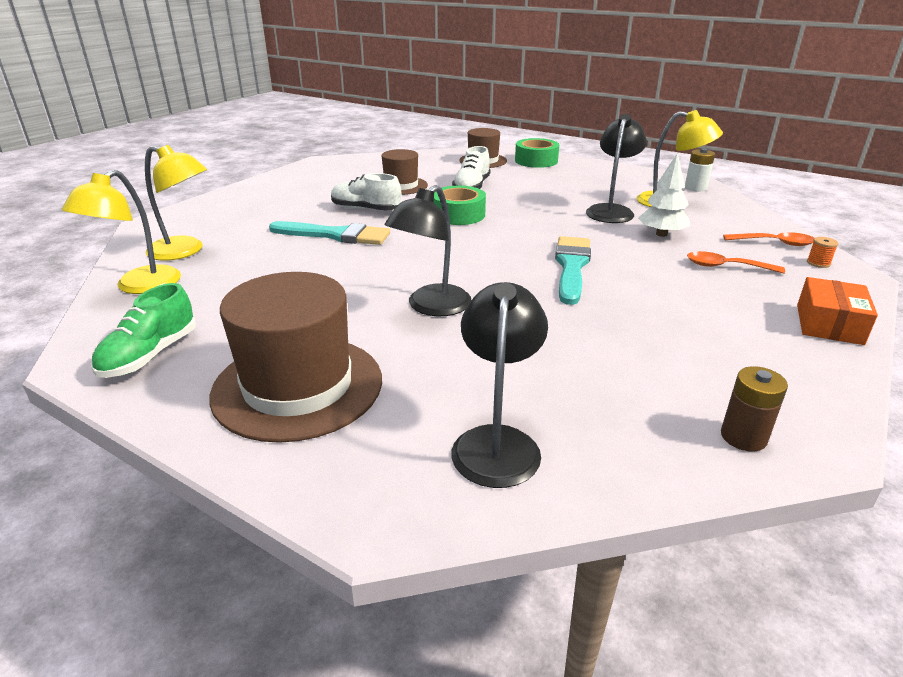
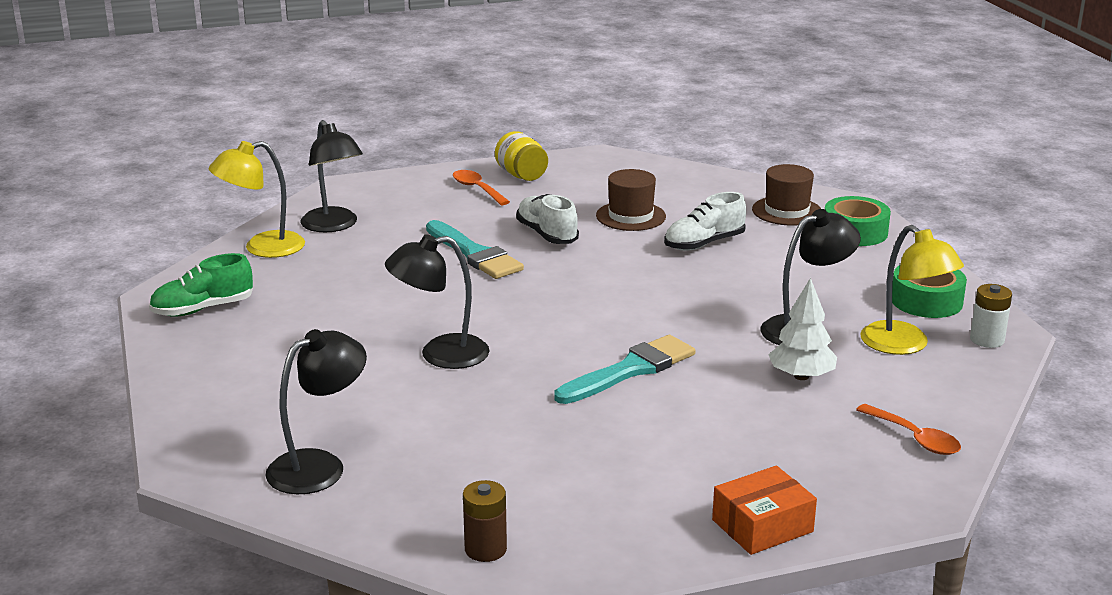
camera: 40 degrees right, 5 degrees down
yellow lamp [145,145,207,261] -> black lamp [301,120,363,232]
brown hat [209,272,382,443] -> none
green tape [434,186,486,225] -> green tape moved to [892,265,967,318]
orange spoon [687,251,785,274] -> orange spoon moved to [453,170,510,205]
orange spool [807,237,839,268] -> none
none -> yellow jar [495,131,548,181]

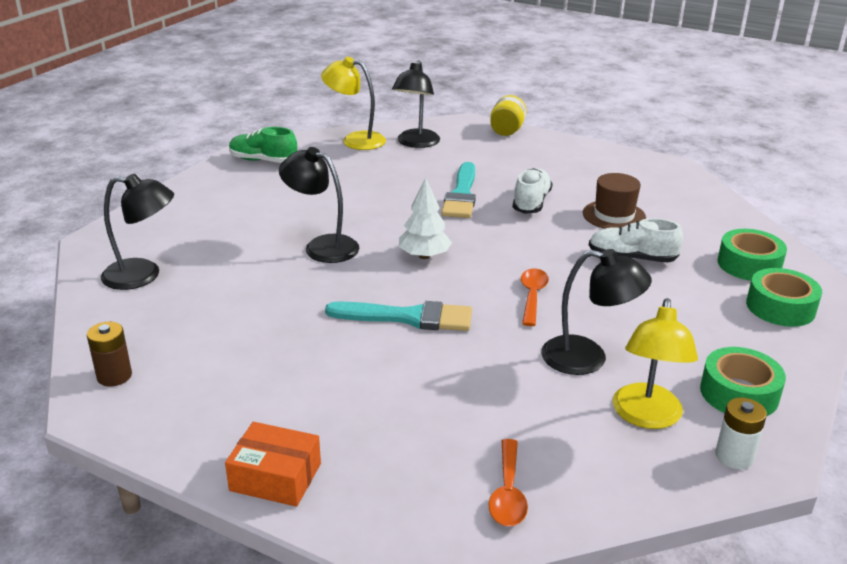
camera: 45 degrees right, 5 degrees up
orange spoon [453,170,510,205] -> orange spoon moved to [521,269,549,326]
yellow jar [495,131,548,181] -> yellow jar moved to [490,95,527,136]
brown hat [752,164,821,226] -> green tape [718,229,787,281]
white tree [769,278,837,380] -> white tree moved to [399,178,452,259]

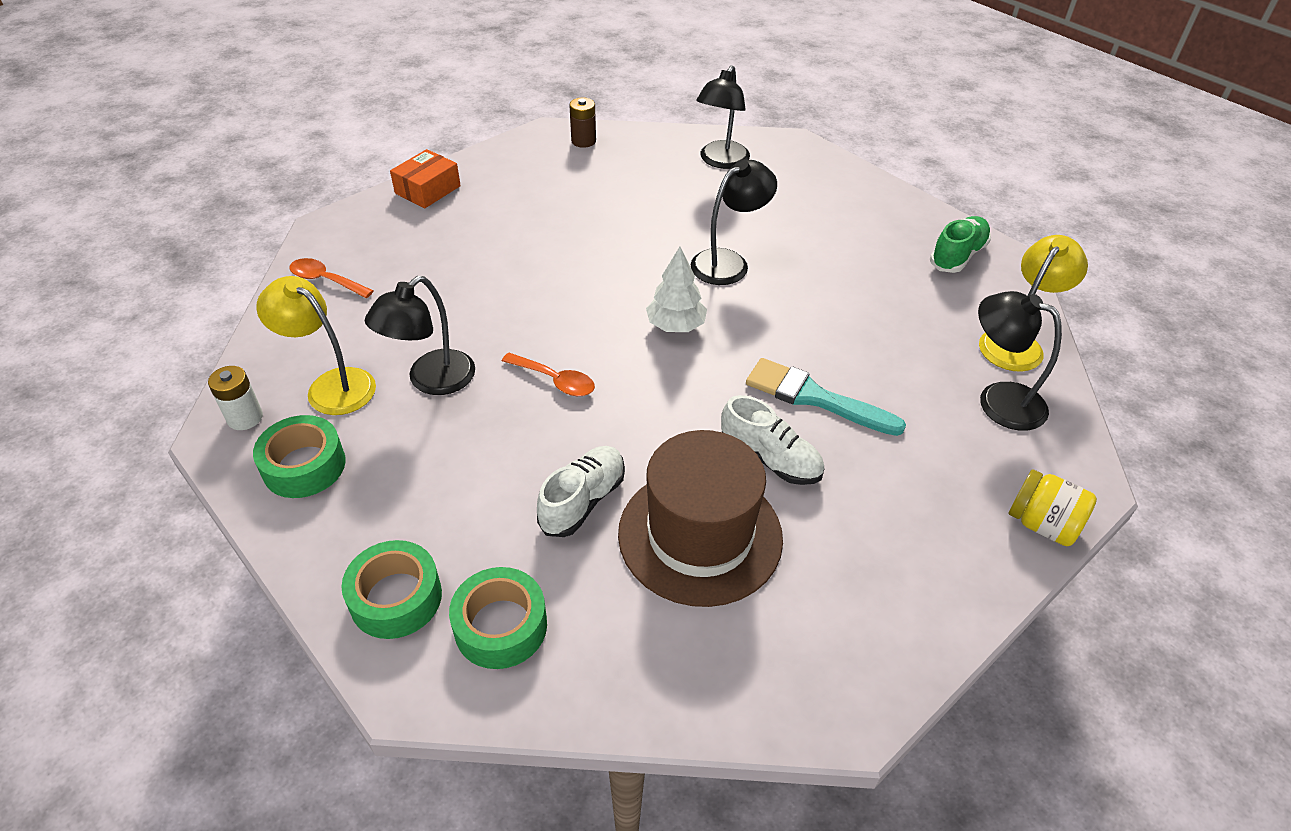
camera: 110 degrees right, 15 degrees up
turquoise brush [325,301,472,331] -> none
brown hat [583,173,646,229] -> brown hat [618,430,783,607], size x1.73

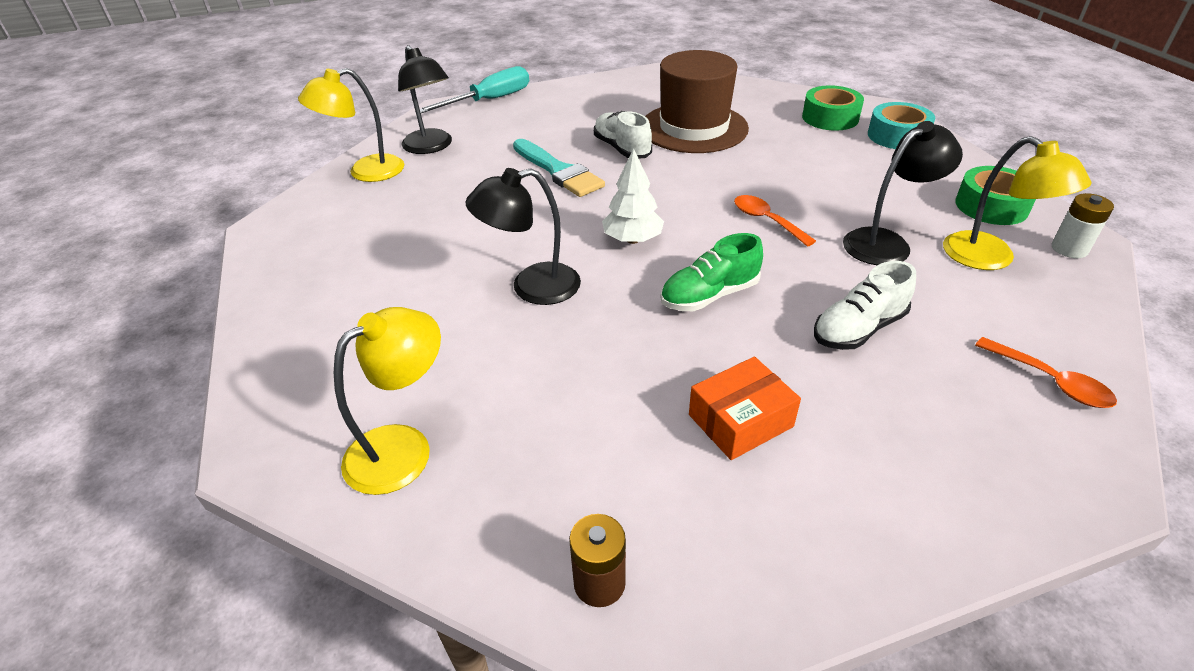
camera: 155 degrees left, 5 degrees down
green tape [342,540,442,639] -> turquoise tape [868,102,935,149]
orange box [390,149,461,208] -> orange box moved to [689,357,801,460]
white shoe [537,446,625,537] -> white shoe moved to [814,261,916,350]
black lamp [696,65,750,169] -> yellow lamp [334,307,441,495]
green shoe [930,216,991,273] -> green shoe moved to [661,233,763,311]
yellow jar [1008,469,1097,546] -> turquoise screwdriver [420,66,529,113]

